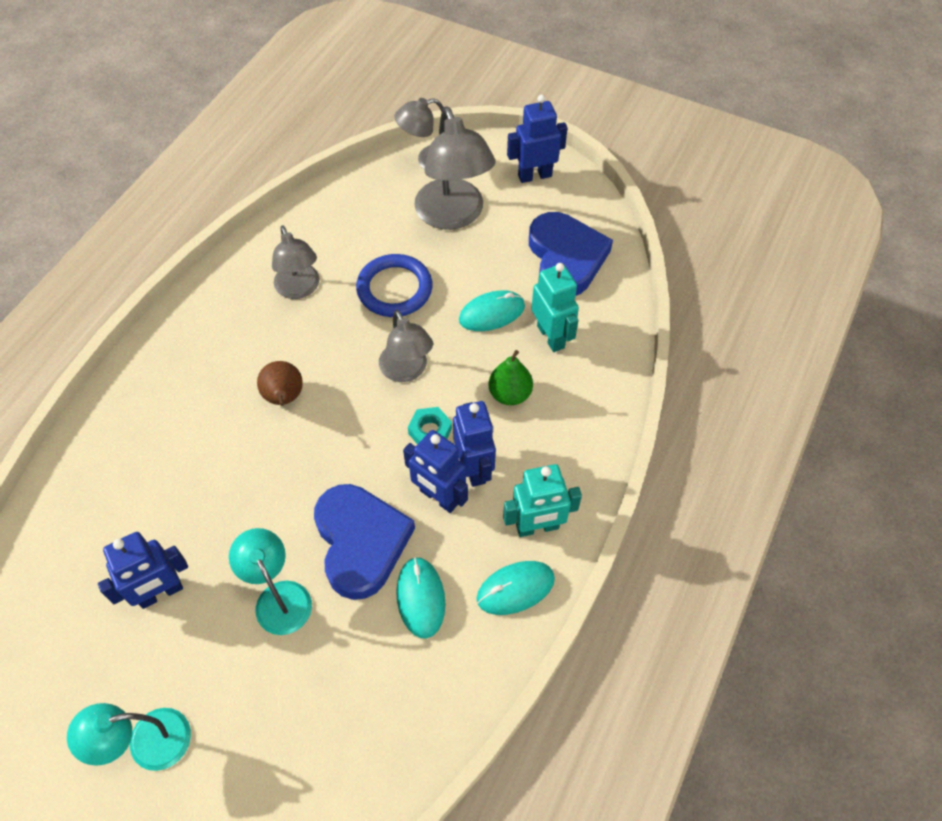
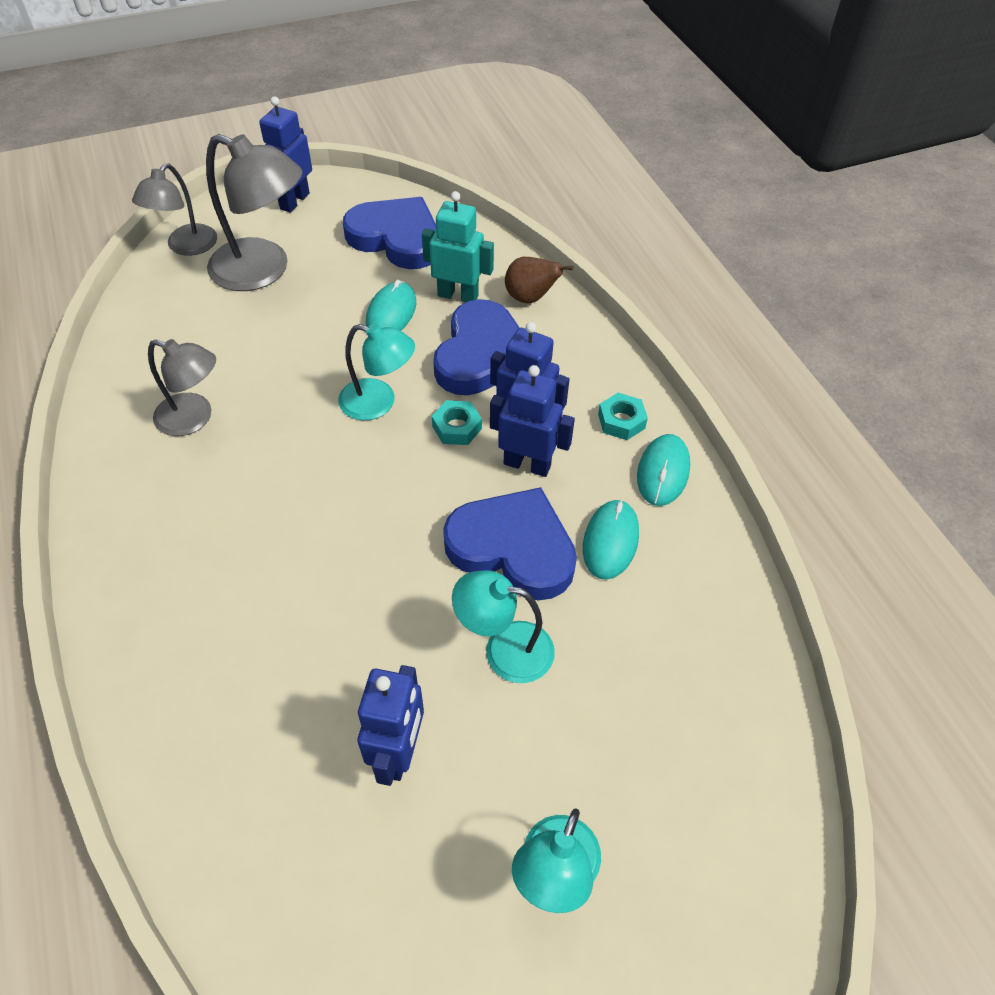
camera: 50 degrees left, 5 degrees down
brown pear [257,361,303,406] -> brown pear moved to [505,257,574,303]
blue ring [356,254,432,317] -> none
grey lamp [379,310,433,382] -> turquoise lamp [338,323,415,420]
turquoise mouse [396,557,445,639] -> turquoise mouse turned 75 degrees clockwise [583,499,639,580]
blue robot [403,430,468,513] -> blue robot turned 150 degrees counterclockwise [490,365,575,477]
green pear [489,350,533,405] -> blue heart [433,299,519,395]
turquoise robot [503,464,582,537] -> turquoise nut [598,393,648,440]

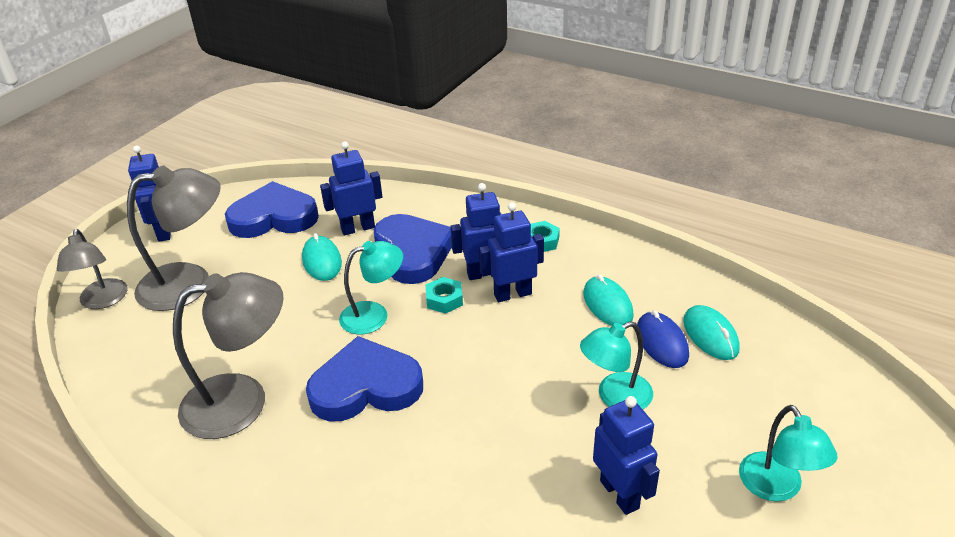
camera: 35 degrees left, 15 degrees down
grey lamp [148,339,216,436] -> grey lamp [173,272,284,439], size x1.59
turquoise robot [422,191,494,302] -> blue robot [320,141,382,235]
blue heart [443,487,577,600] -> blue heart moved to [306,336,423,421]
brown pear [505,257,574,303] -> none
turquoise mouse [637,434,690,506] -> turquoise mouse moved to [683,305,740,360]
none -> blue mouse [637,310,689,368]

